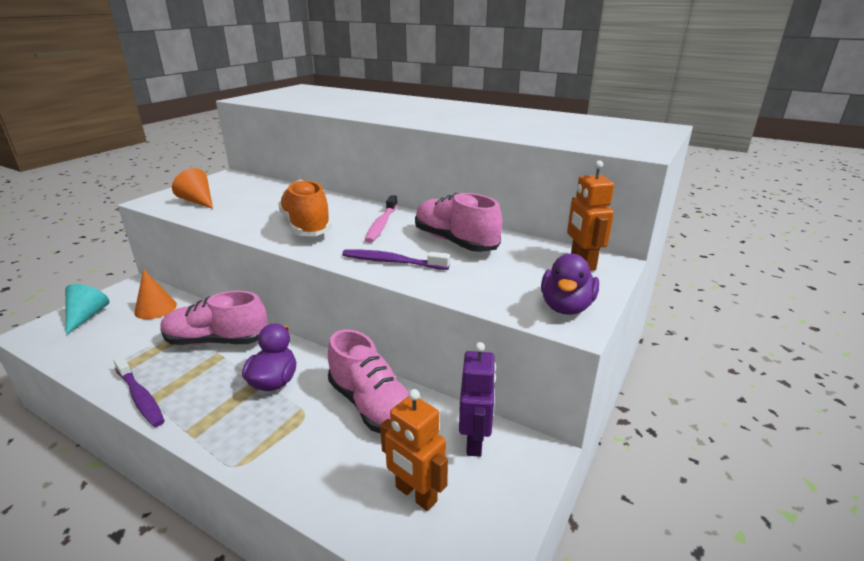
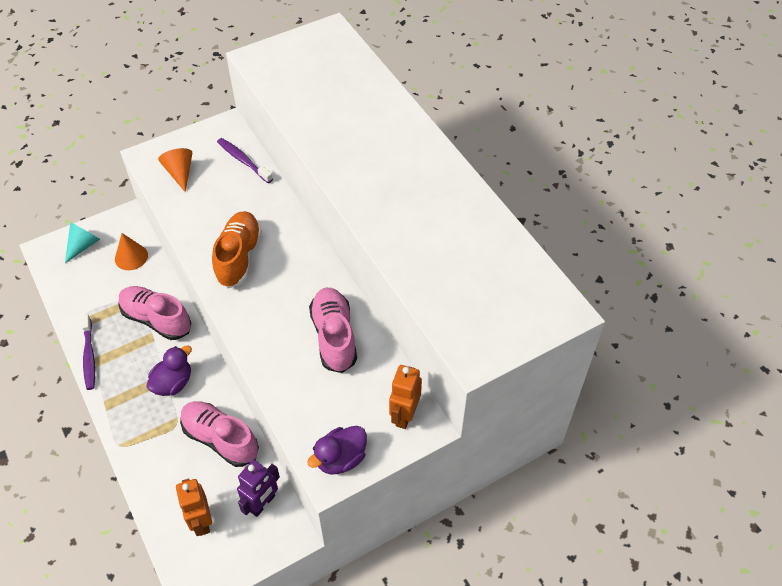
camera: 30 degrees right, 25 degrees up
pink shoe [328,329,409,434] -> pink shoe turned 135 degrees clockwise [180,401,259,467]
purple toothbrush [342,250,450,270] -> purple toothbrush moved to [217,138,273,183]
pink toothbrush [365,195,398,243] -> none

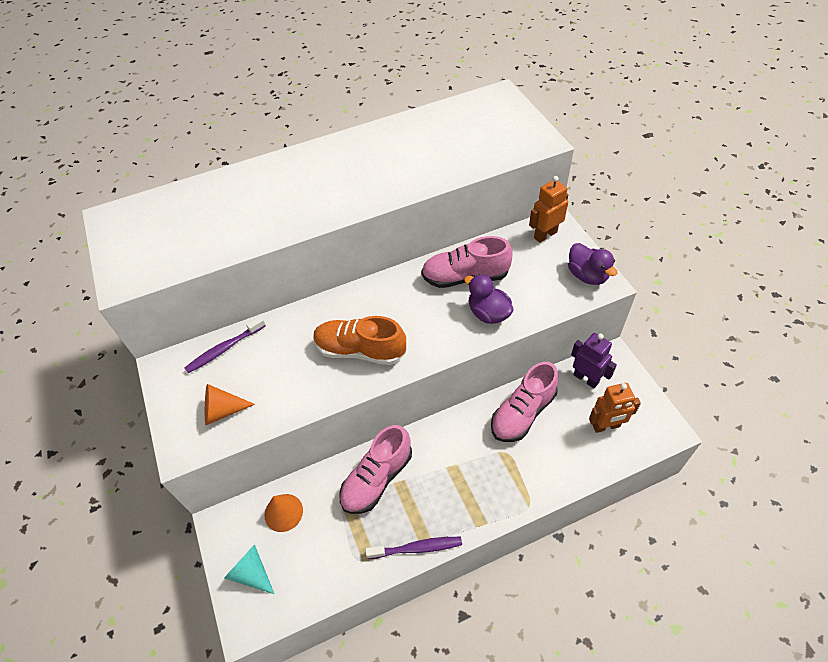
camera: 80 degrees left, 0 degrees up
purple duck [146,345,192,396] -> purple duck moved to [464,274,514,324]
orange robot [389,365,422,429] -> orange robot turned 120 degrees clockwise [529,176,568,243]

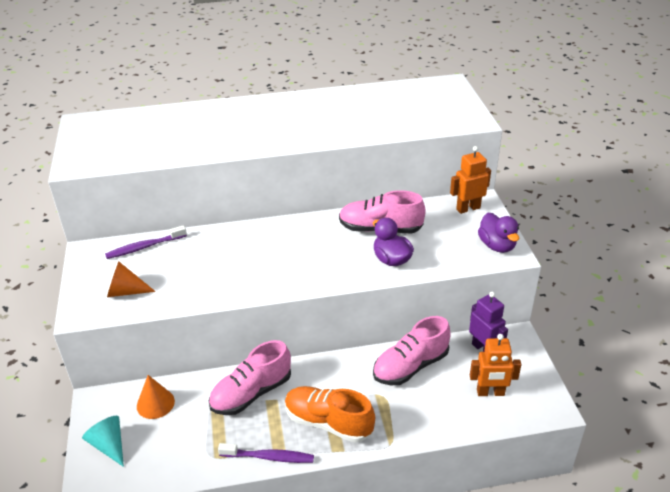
camera: 10 degrees right, 15 degrees down
orange shoe [313,316,406,365] -> orange shoe moved to [285,386,375,443]

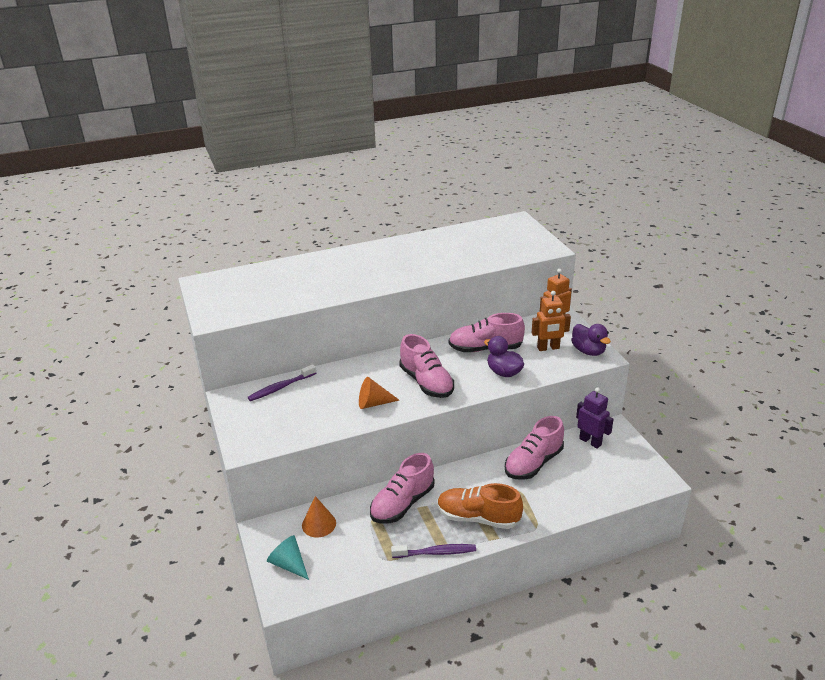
camera: 10 degrees left, 5 degrees down
orange cone [107,262,156,297] -> orange cone moved to [359,377,399,409]
orange robot [470,334,522,396] -> orange robot moved to [532,291,571,351]
none -> pink shoe [399,334,454,398]

